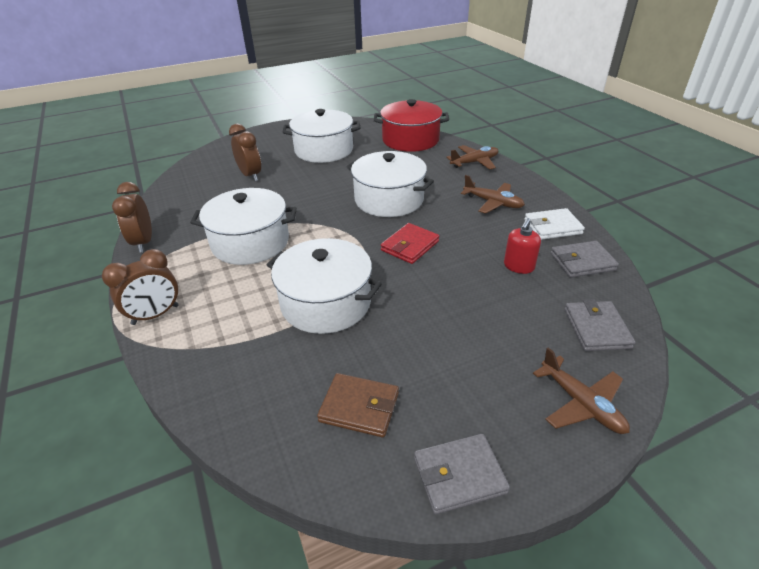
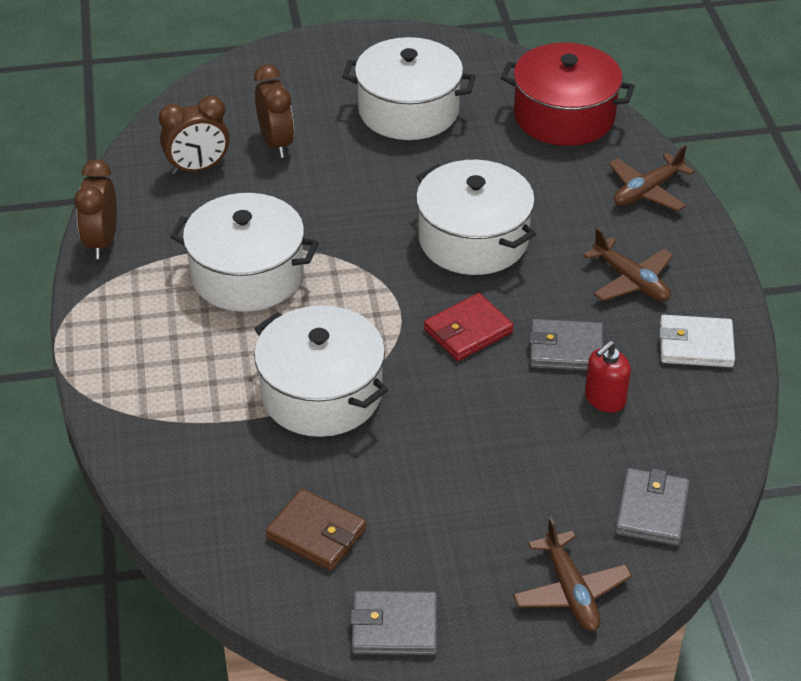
camera: 15 degrees right, 5 degrees up
brown clock [102,249,179,325] -> brown clock moved to [159,95,230,175]
brown plane [446,145,498,170] -> brown plane turned 150 degrees clockwise [609,145,695,211]
grey wallet [551,241,619,278] -> grey wallet moved to [529,319,603,371]

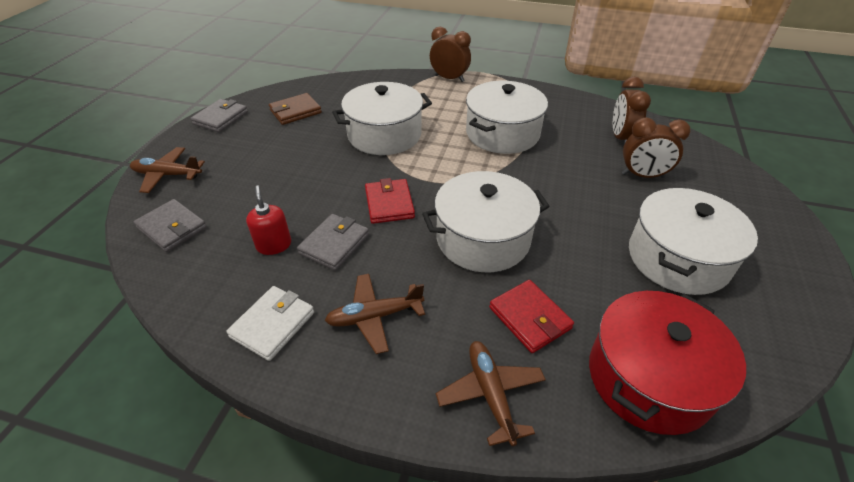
camera: 115 degrees right, 0 degrees up
brown clock [74,159,117,259] -> brown clock moved to [430,27,471,82]
none -> red wallet [489,280,574,353]

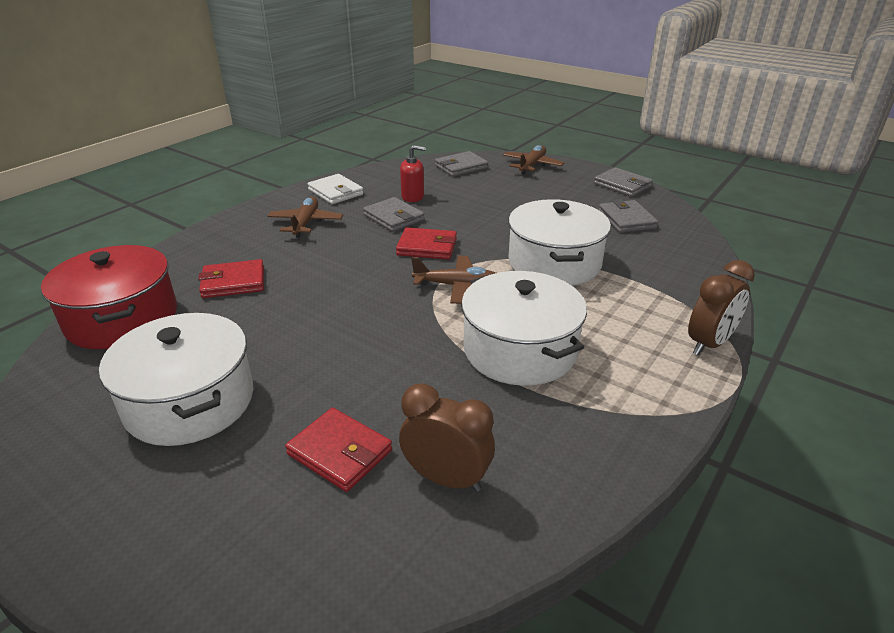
camera: 110 degrees right, 10 degrees down
brown wallet [269,93,322,125] -> grey wallet [598,199,658,233]
white pot [422,171,550,272] -> none
brown plane [436,341,546,446] -> brown plane moved to [411,256,496,304]
brown clock [622,117,691,178] -> red wallet [285,408,392,492]

